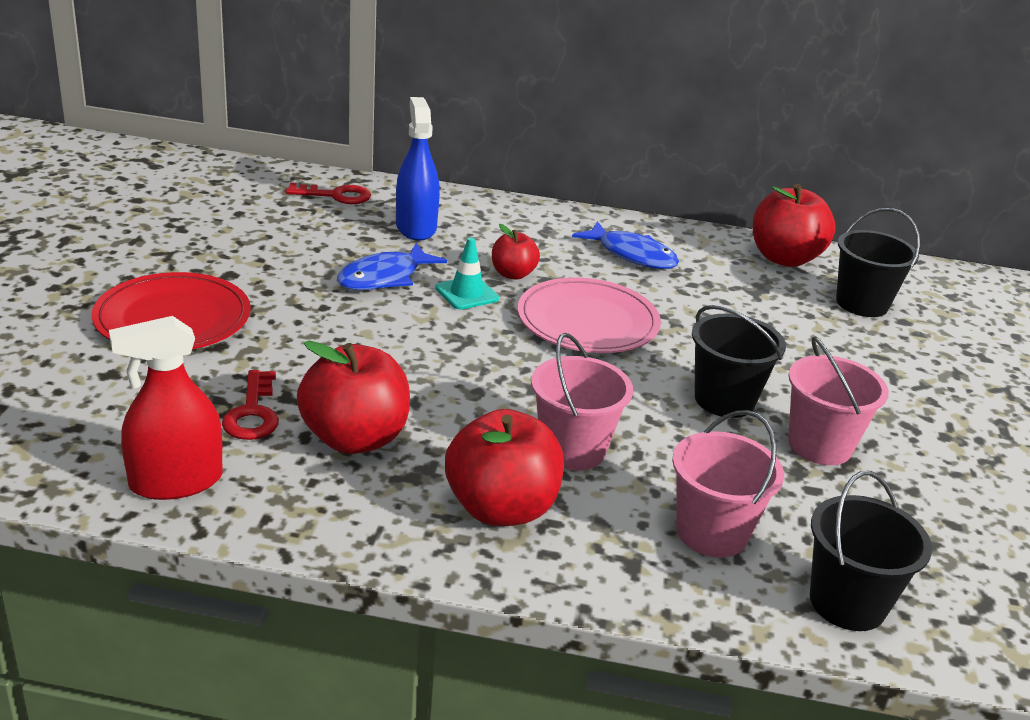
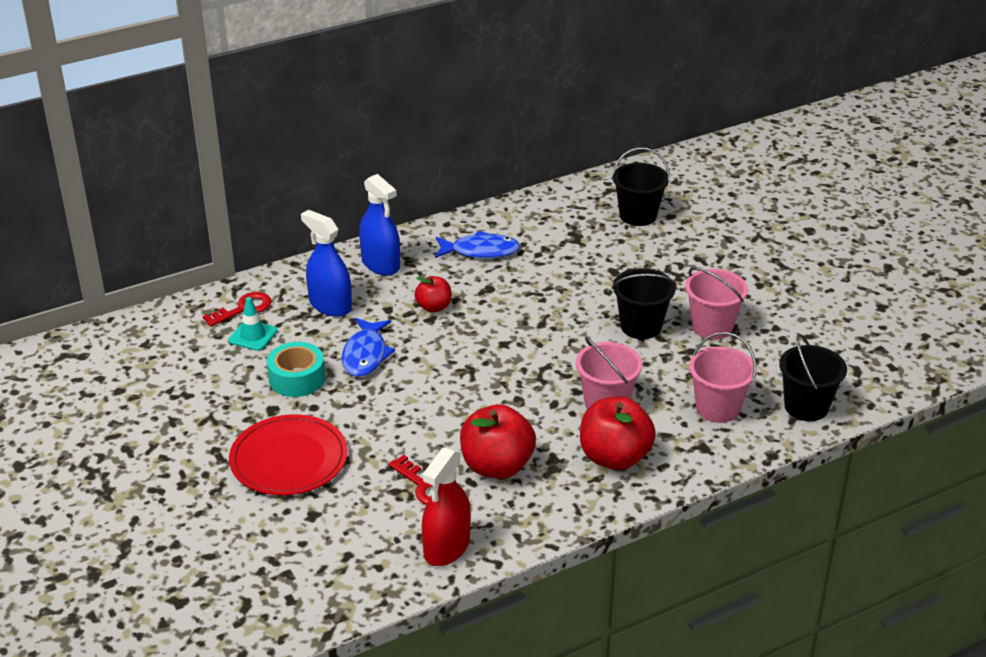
camera: 35 degrees left, 5 degrees up
turquoise traffic cone [435,237,499,310] -> turquoise traffic cone moved to [228,297,277,351]
pink plate [518,278,661,353] -> none
red apple [753,184,836,267] -> none
none -> turquoise tape [267,342,325,397]
none -> blue spray bottle [359,174,400,276]

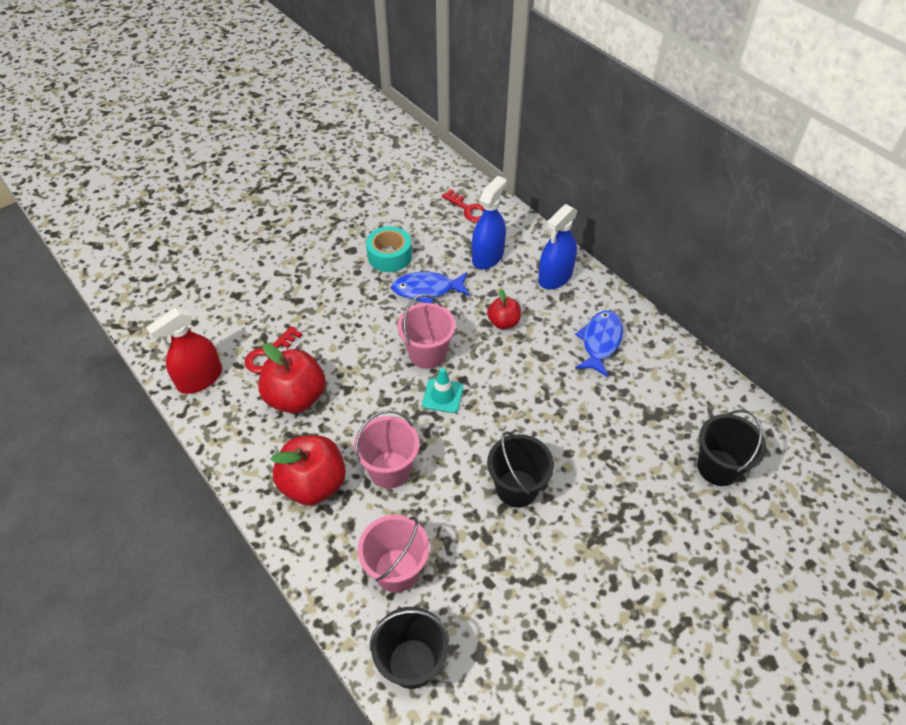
camera: 80 degrees right, 15 degrees up
turquoise traffic cone [228,297,277,351] -> turquoise traffic cone moved to [422,368,463,413]
red plate [229,414,348,495] -> none
red spray bottle [422,447,471,566] -> red spray bottle turned 60 degrees counterclockwise [146,308,222,394]
blue fish [435,231,520,258] -> blue fish turned 150 degrees counterclockwise [575,311,623,377]
pink bucket [685,267,748,340] -> pink bucket moved to [397,294,456,369]

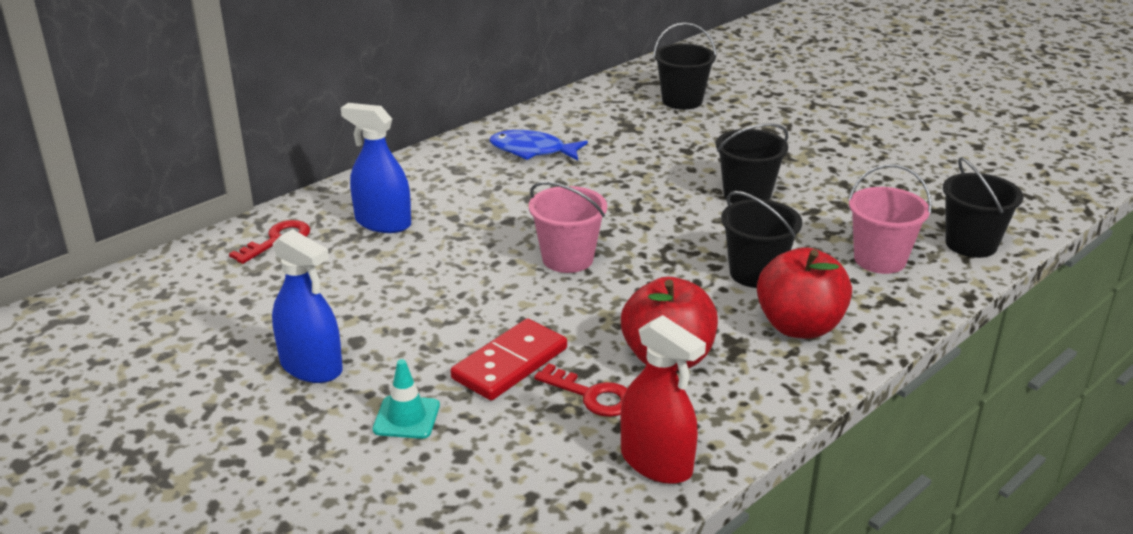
camera: 95 degrees left, 20 degrees down
pink bucket [354,410,419,488] -> black bucket [721,191,802,288]
turquoise tape [366,226,412,272] -> none
blue fish [391,272,470,303] -> none
turquoise traffic cone [422,368,463,413] -> turquoise traffic cone moved to [373,359,440,439]
red apple [487,289,521,329] -> none
blue spray bottle [538,204,578,290] -> blue spray bottle moved to [272,229,343,383]
none -> red domino [451,319,567,400]

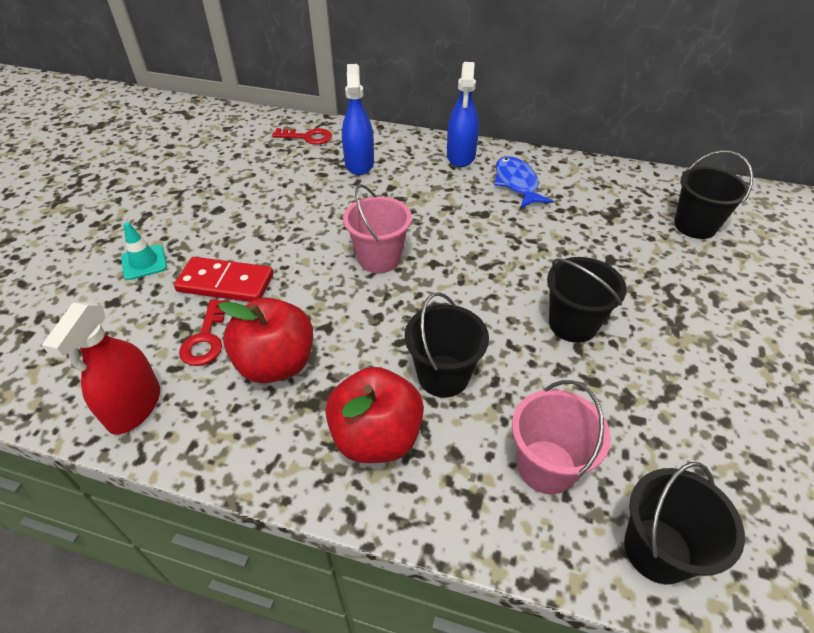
camera: 60 degrees right, 15 degrees up
blue spray bottle [272,229,343,383] -> blue spray bottle moved to [447,62,479,167]

